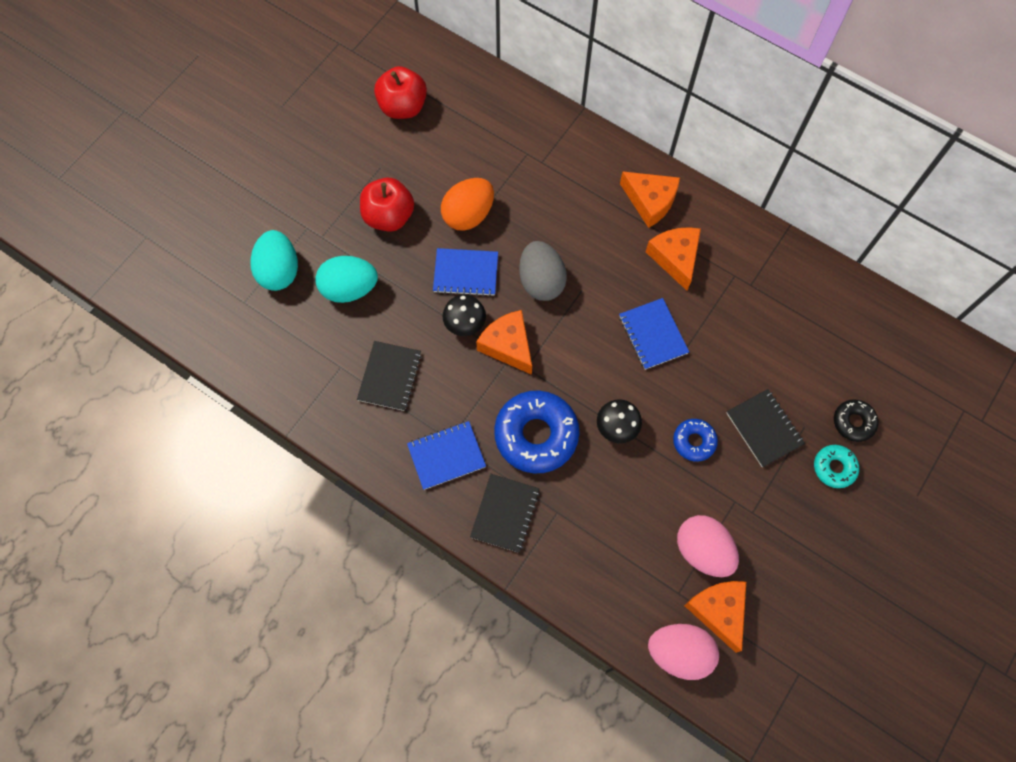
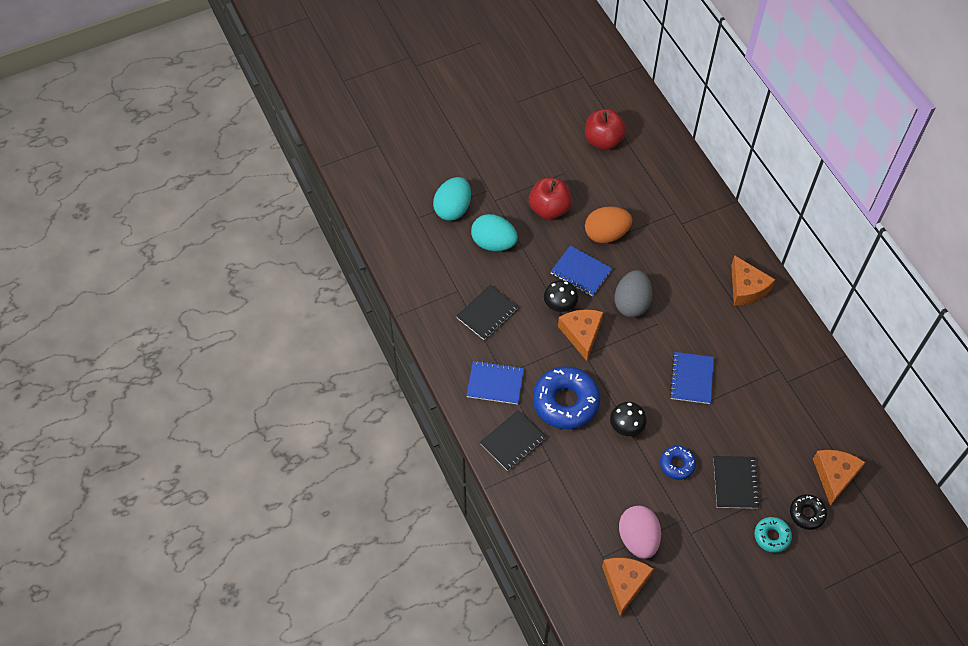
camera: 30 degrees right, 10 degrees down
orange cheese [646,227,701,291] -> orange cheese moved to [813,450,865,506]
pink egg [648,624,719,680] -> none

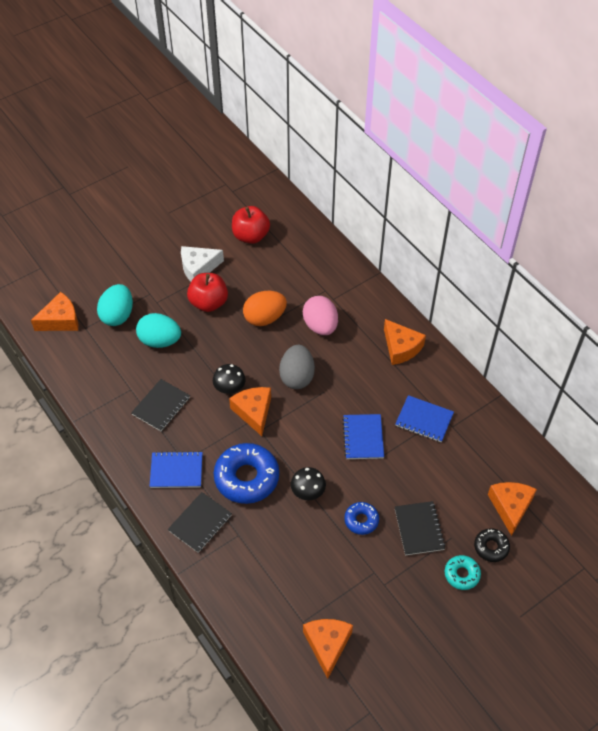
camera: 10 degrees left, 5 degrees down
blue notebook [550,245,612,296] -> blue notebook moved to [395,395,454,442]
pink egg [619,506,661,559] -> pink egg moved to [303,296,338,335]
none -> orange cheese [31,292,78,331]
none -> white cheese [181,246,224,282]

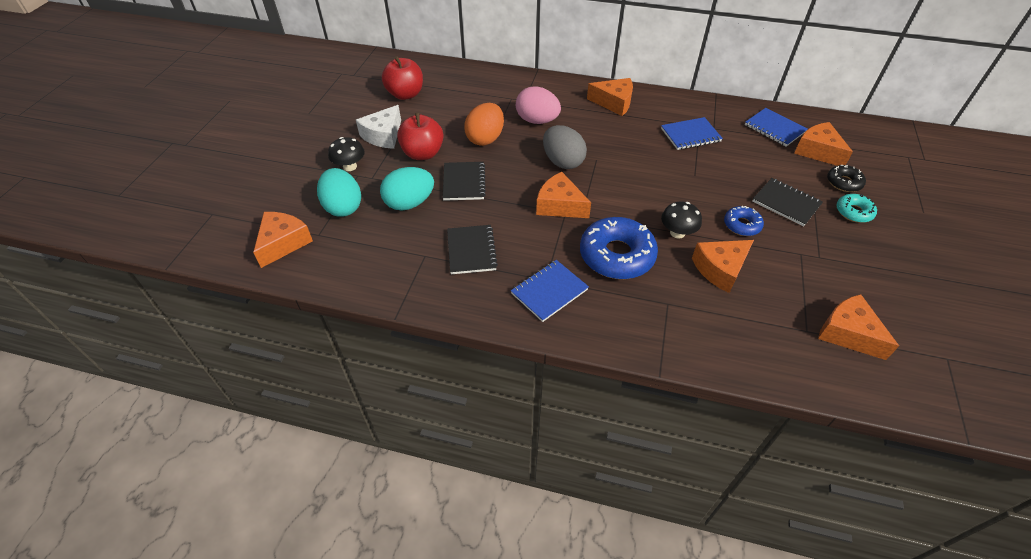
camera: 40 degrees left, 5 degrees down
black notebook [168,492,232,553] -> black notebook moved to [442,162,486,201]
black mushroom [213,364,246,394] -> black mushroom moved to [328,137,365,171]
blue notebook [342,414,384,459] -> blue notebook moved to [745,108,808,147]
none -> orange cheese [692,240,754,293]

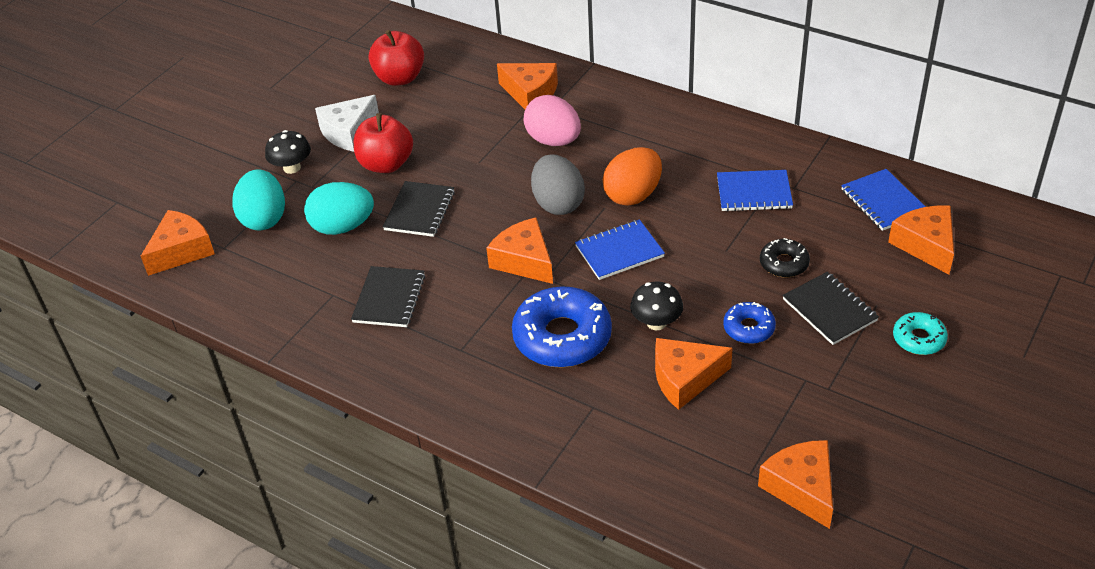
camera: 20 degrees right, 5 degrees down
orange egg [464,103,504,146] -> orange egg moved to [603,147,662,206]
blue notebook [511,260,589,322] -> blue notebook moved to [575,219,665,280]
orange cheese [587,78,633,116] -> orange cheese moved to [497,63,558,109]
black donut [827,165,866,192] -> black donut moved to [760,238,810,277]

